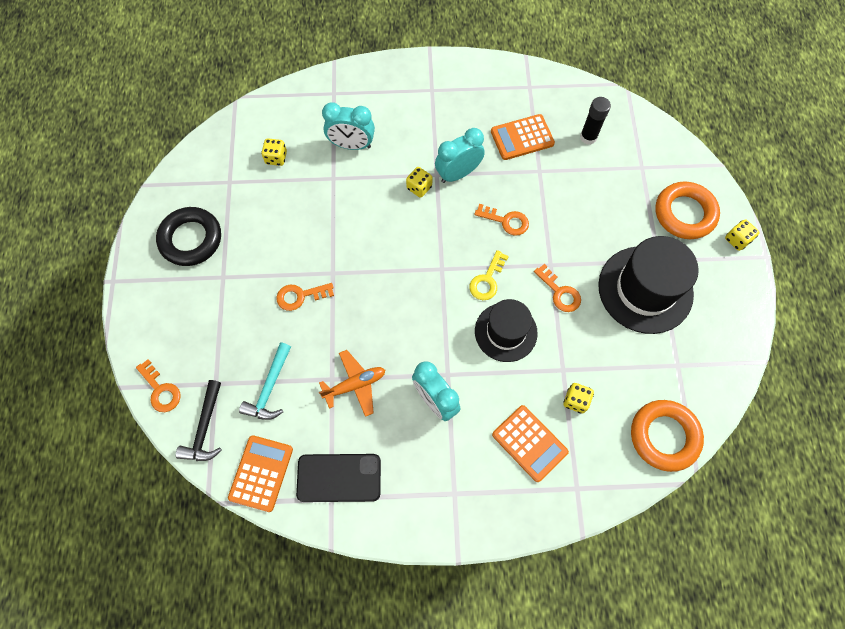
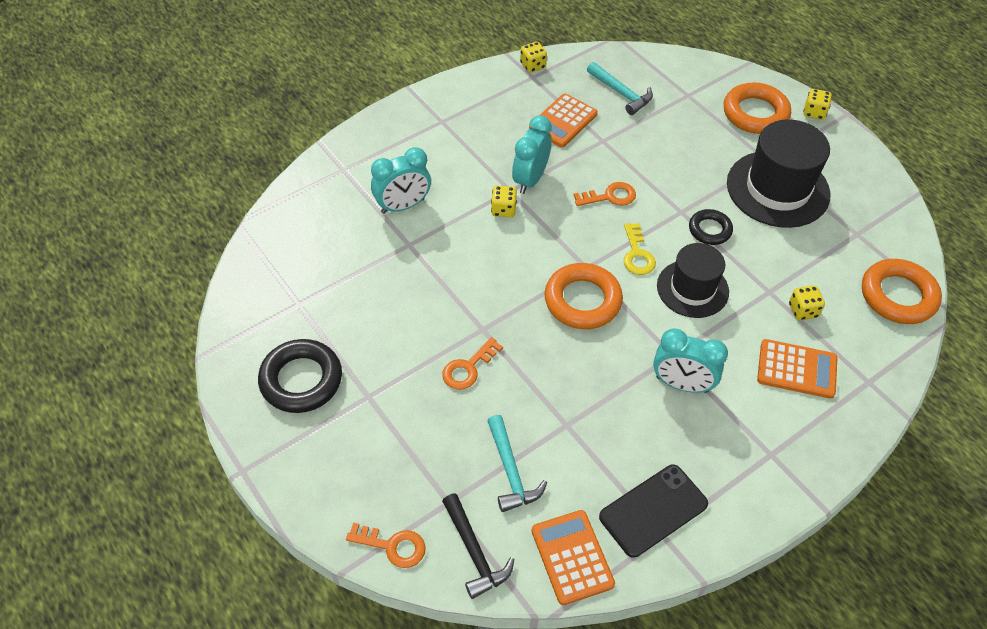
camera: 35 degrees left, 15 degrees down
yellow dice [261,139,287,166] -> yellow dice moved to [520,42,547,73]
orange plane [319,350,385,417] -> none
orange key [534,264,581,312] -> black ring [689,209,733,245]
black glue stick [580,97,611,145] -> turquoise hammer [587,62,653,115]
none -> orange ring [544,263,623,329]

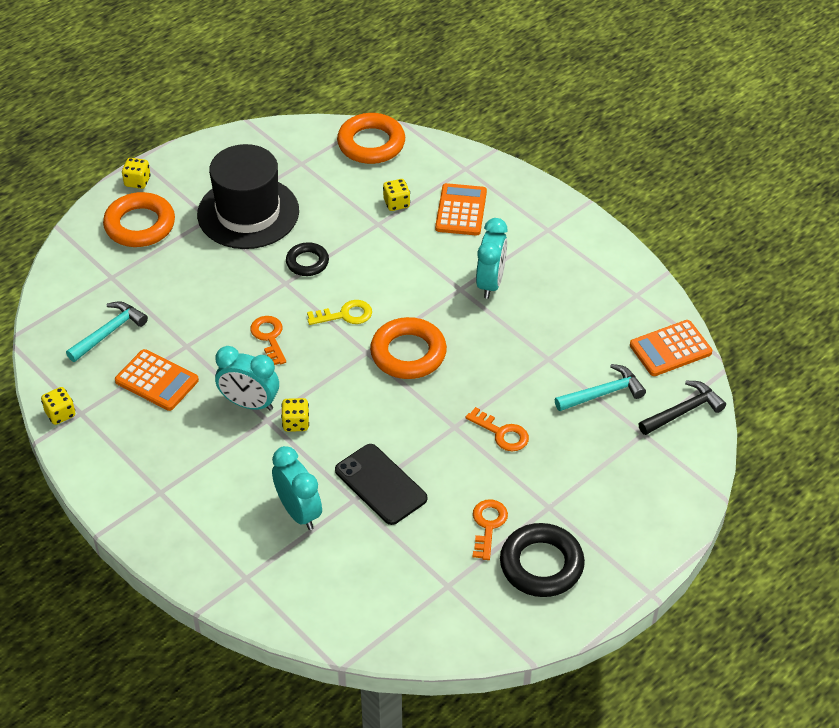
camera: 95 degrees left, 5 degrees down
orange key [346,522,426,568] -> orange key moved to [473,499,508,560]
black phone [599,464,708,557] -> black phone moved to [335,444,427,525]
black hat [657,243,729,318] -> none

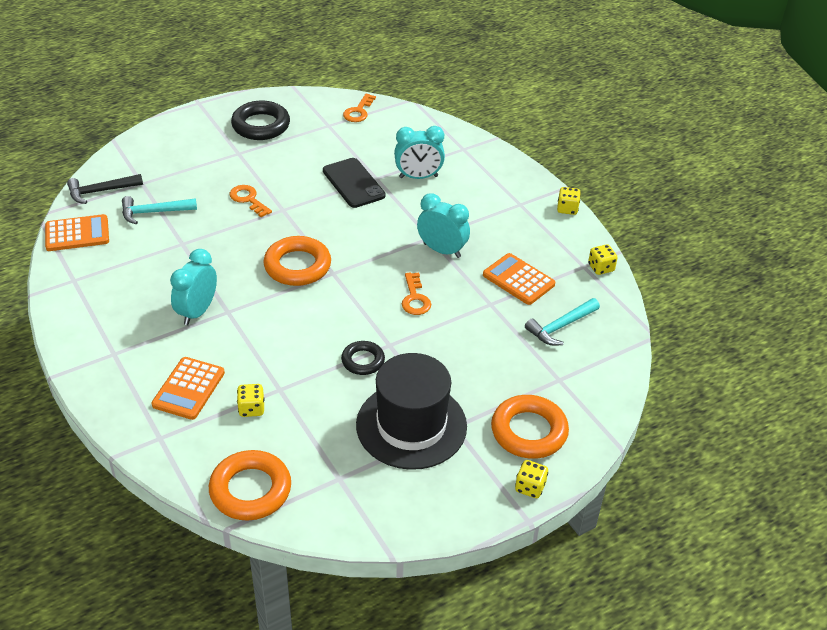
camera: 170 degrees left, 5 degrees down
turquoise clock [272,446,322,530] -> turquoise clock turned 75 degrees counterclockwise [394,126,445,179]
yellow dice [281,398,309,432] -> yellow dice moved to [557,187,581,215]
yellow key [307,300,372,325] -> none
orange key [473,499,508,560] -> orange key moved to [343,94,376,122]

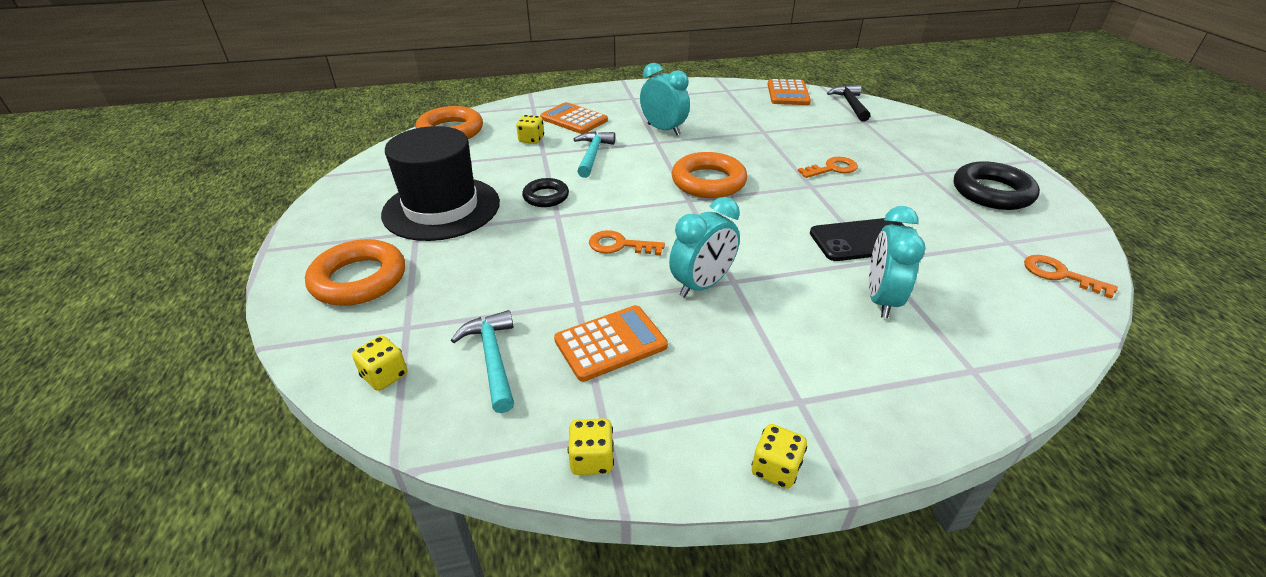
camera: 110 degrees right, 5 degrees down
turquoise hammer [122,196,197,224] -> turquoise hammer moved to [574,131,615,178]
yellow dice [515,460,548,498] -> yellow dice moved to [352,336,407,391]

